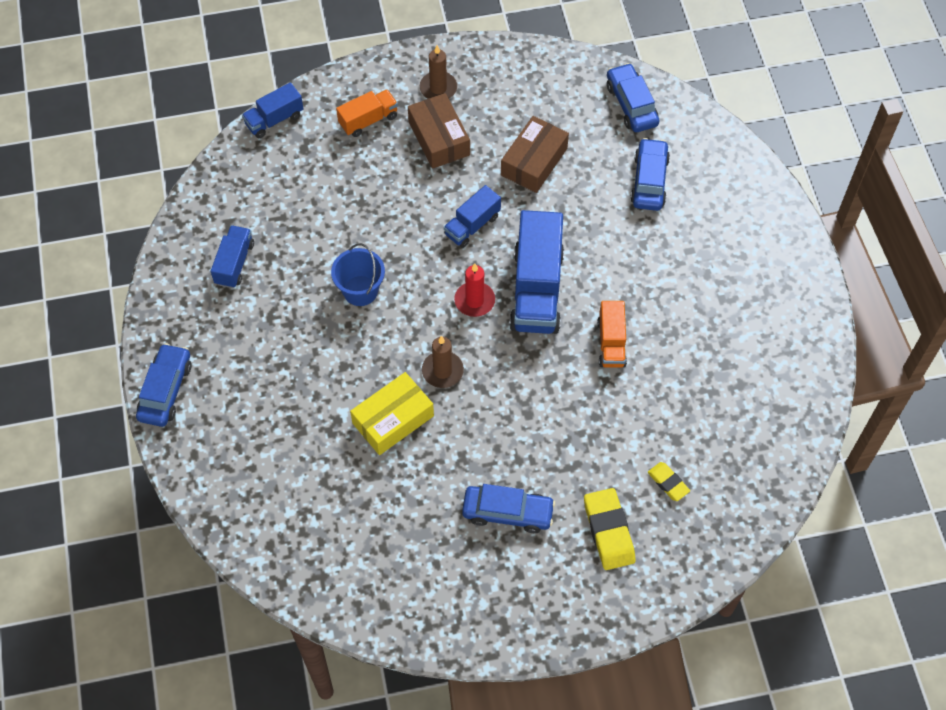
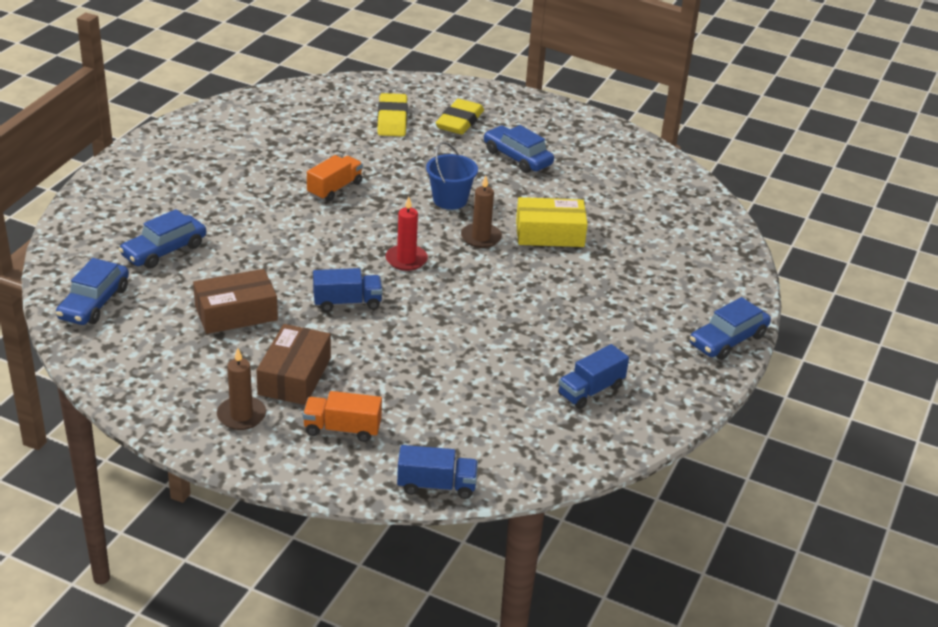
camera: 145 degrees left, 25 degrees down
blue bucket [331,243,385,306] -> blue bucket moved to [426,142,478,210]
blue truck [509,210,564,334] -> none
yellow eraser [648,462,690,501] -> yellow eraser [377,93,408,136], size x1.73

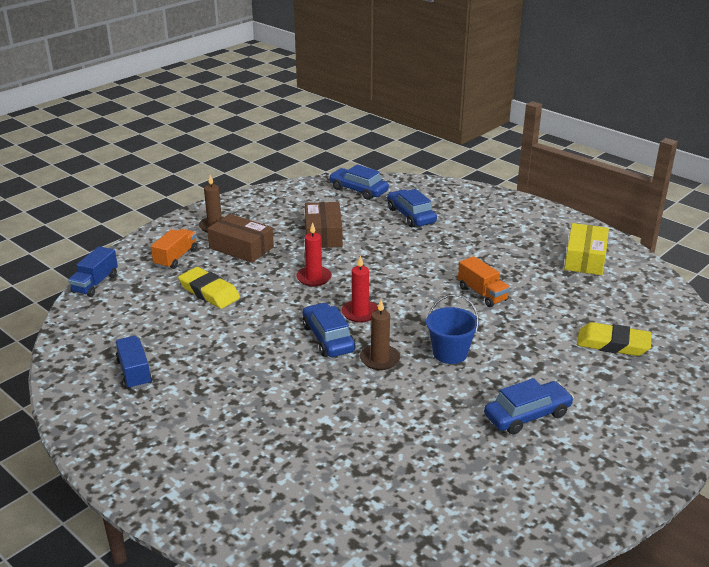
camera: 110 degrees right, 5 degrees down
blue truck [313,268,383,312] -> red candle [296,222,332,286]
yellow eraser [436,99,484,135] -> yellow eraser moved to [178,267,240,309]
yellow box [516,197,588,247] -> yellow box moved to [564,223,609,275]
blue car [690,297,771,360] -> blue car moved to [302,303,355,357]

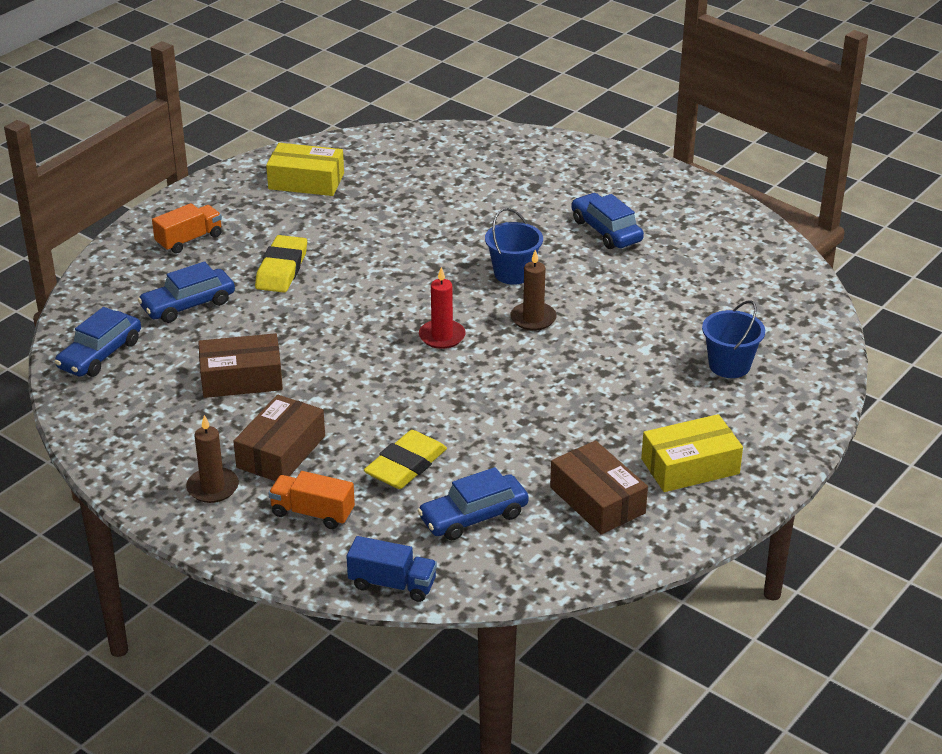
camera: 95 degrees left, 5 degrees up
blue truck [115,336,152,390] -> brown box [550,440,648,534]
red candle [296,222,332,286] -> none
blue car [302,303,355,357] -> blue car moved to [417,467,529,540]
orange truck [458,256,510,307] -> orange truck moved to [152,203,222,254]
yellow eraser [577,322,652,356] -> yellow eraser moved to [255,235,307,293]
none -> yellow box [641,414,743,492]
none -> blue bucket [702,300,765,378]

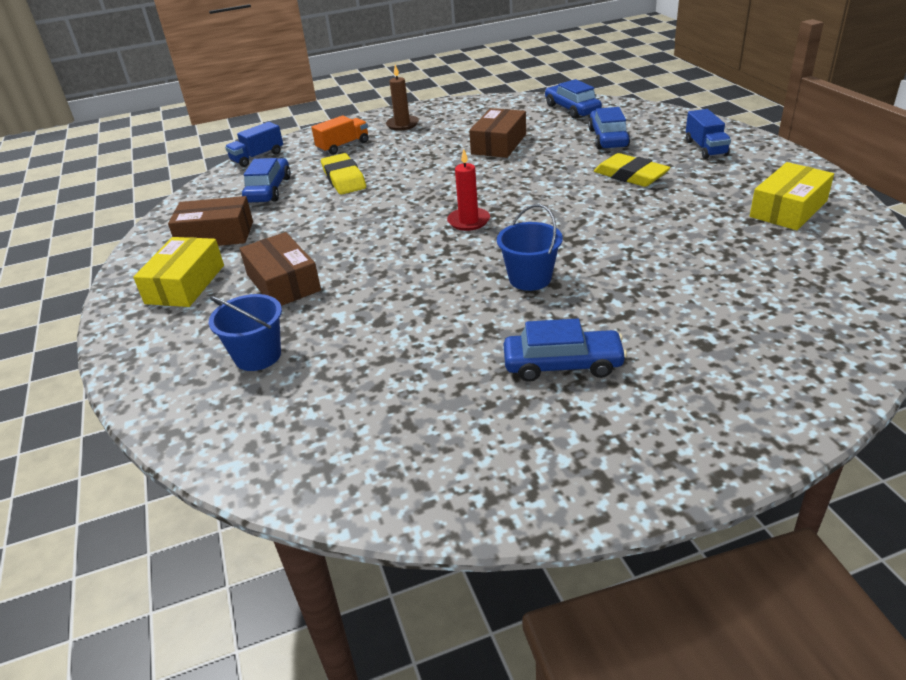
camera: 125 degrees right, 0 degrees up
orange truck [152,203,222,254] -> blue truck [686,109,731,159]
brown box [233,395,325,481] -> brown box moved to [239,232,321,306]
brown candle [511,250,557,331] -> none

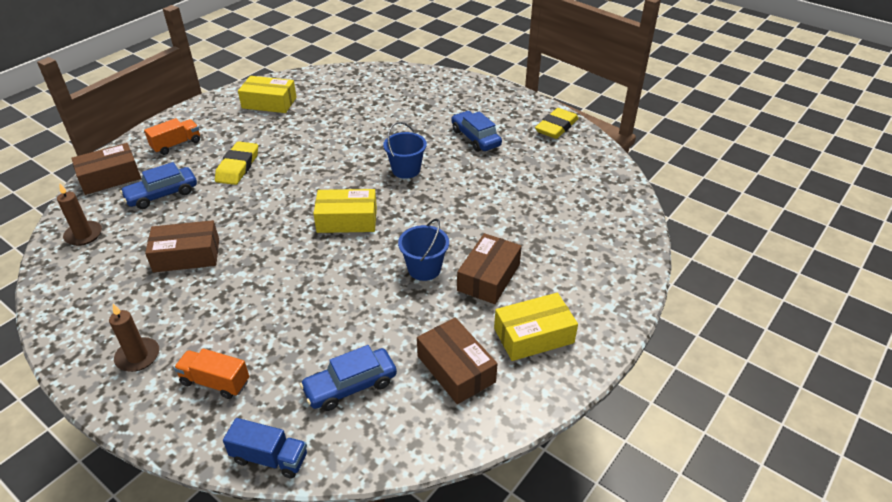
camera: 125 degrees left, 5 degrees up
blue bucket [209,294,282,371] -> blue bucket moved to [398,219,449,281]
yellow eraser [321,153,366,195] -> yellow eraser moved to [535,108,579,139]
red candle [447,149,490,231] -> yellow box [313,189,377,233]
blue car [545,79,602,119] -> brown candle [57,183,102,246]
blue truck [686,109,731,159] -> orange truck [144,118,200,155]
none -> brown box [71,143,141,195]

